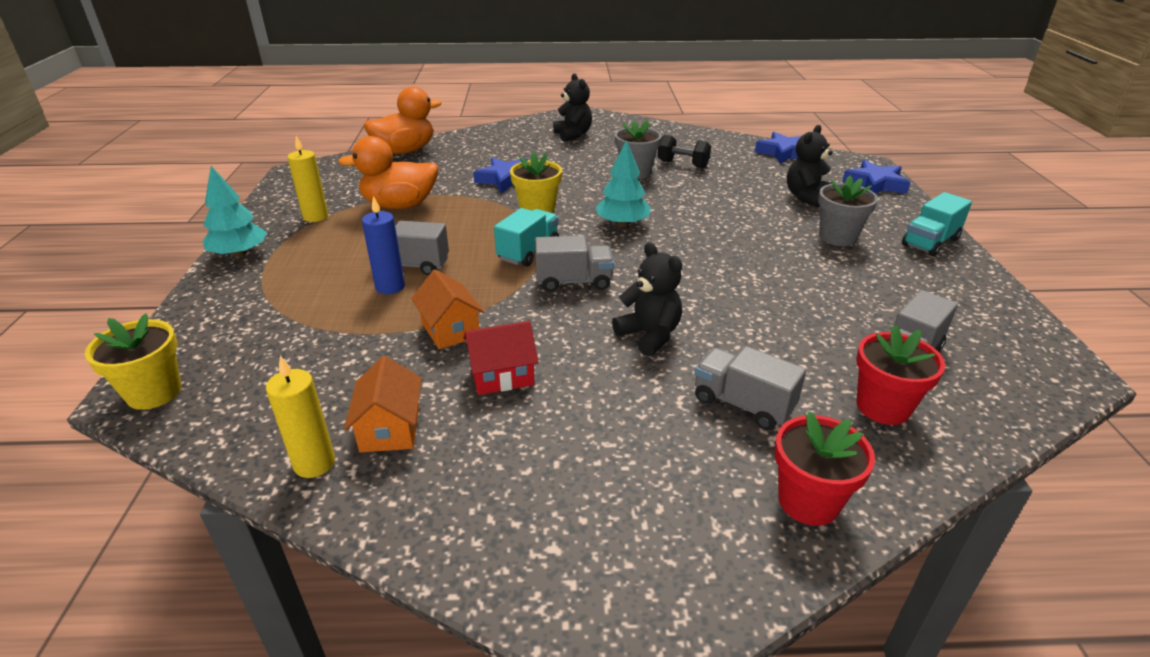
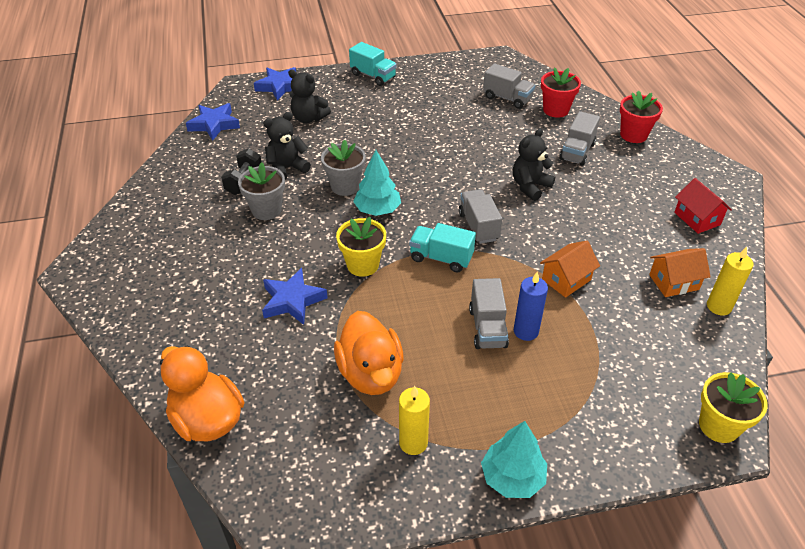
camera: 100 degrees left, 10 degrees up
red house [463,321,538,395] -> red house moved to [674,178,732,234]
black teddy bear [553,73,592,142] -> black teddy bear moved to [263,112,311,180]
grey flower pot [818,176,878,246] -> grey flower pot moved to [321,140,366,196]

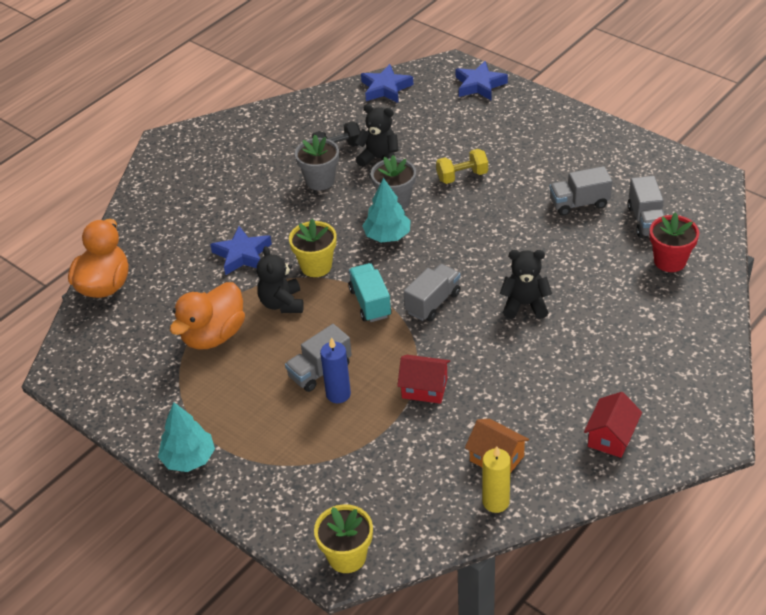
camera: 55 degrees right, 0 degrees up
black teddy bear [288,69,331,123] -> black teddy bear moved to [257,246,304,313]
turquoise truck [349,42,397,86] -> none
yellow candle [399,386,430,455] -> none
orange house [540,241,600,298] -> red house [397,355,450,404]
grey truck [559,111,600,166] -> grey truck moved to [549,166,612,216]
red flower pot [620,90,663,143] -> none
none -> yellow dumbbell [436,149,488,184]

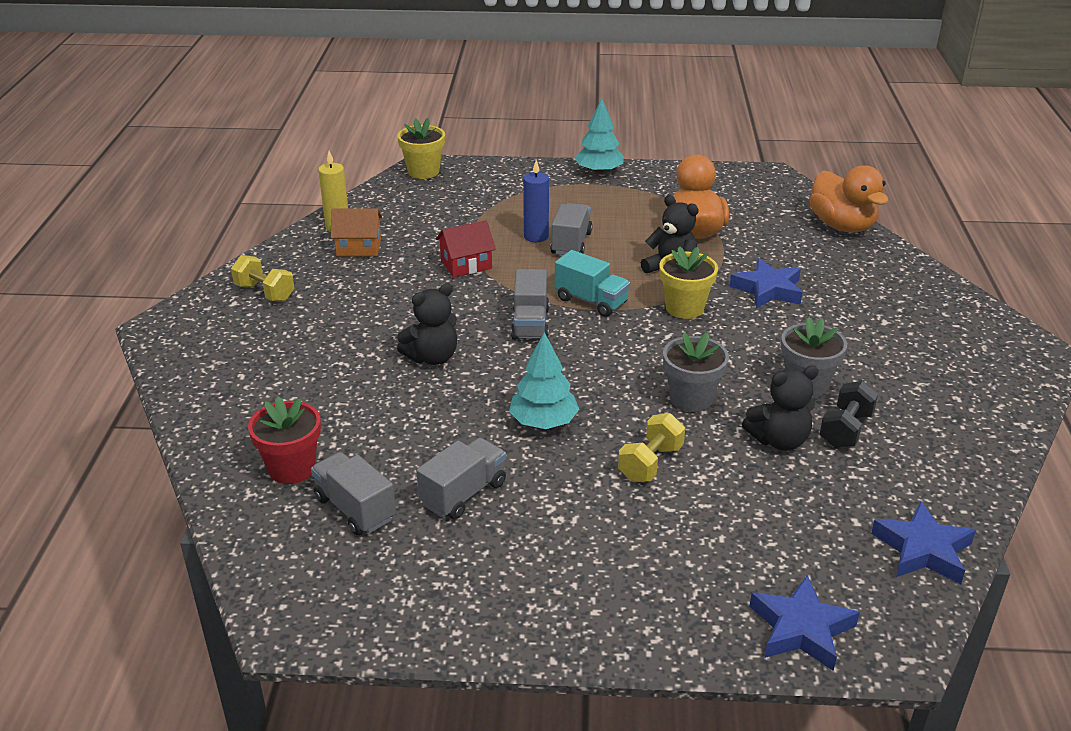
camera: 140 degrees right, 10 degrees down
turquoise tree [362,178,411,242] -> turquoise tree moved to [509,332,579,429]
red house [584,392,642,458] -> yellow dumbbell [231,255,295,302]

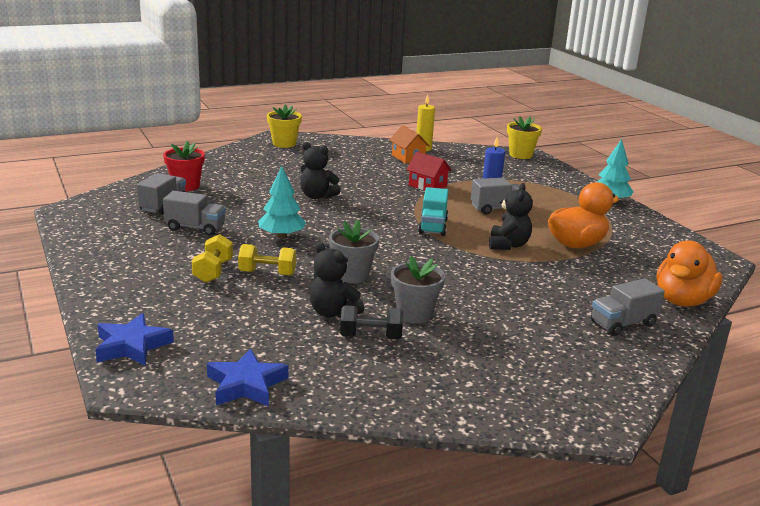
camera: 60 degrees right, 10 degrees down
yellow dumbbell [231,255,295,302] -> yellow dumbbell moved to [192,234,233,283]
grey truck [511,269,549,340] -> grey truck moved to [591,278,665,336]
yellow flower pot [659,246,718,319] -> yellow flower pot moved to [267,104,302,148]
blue star [730,258,803,308] -> none

